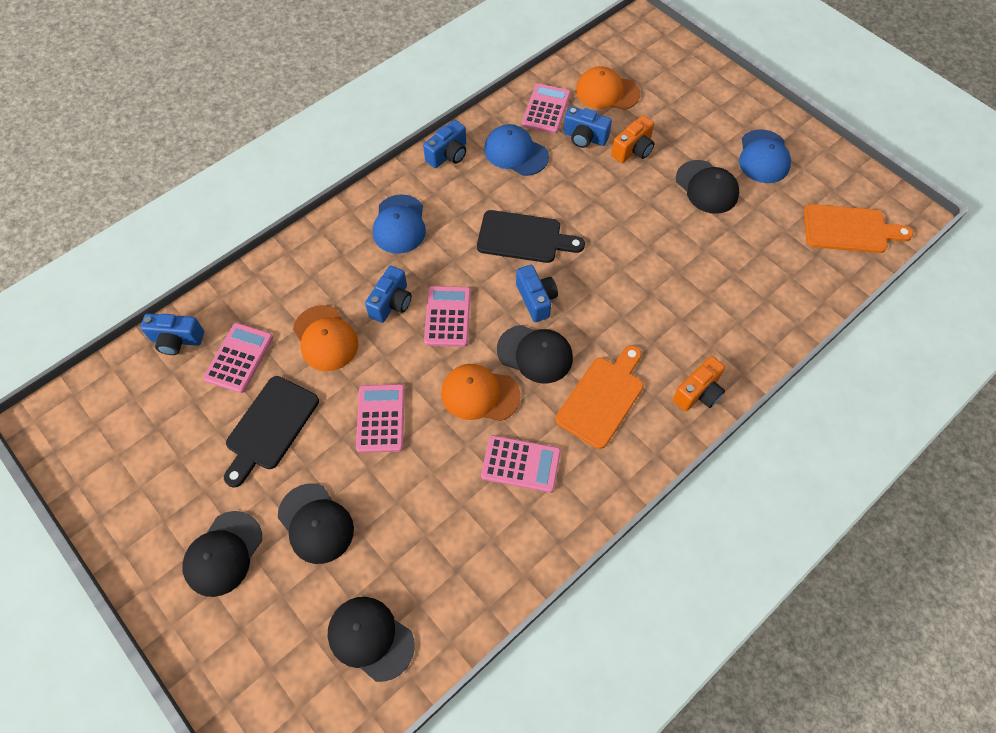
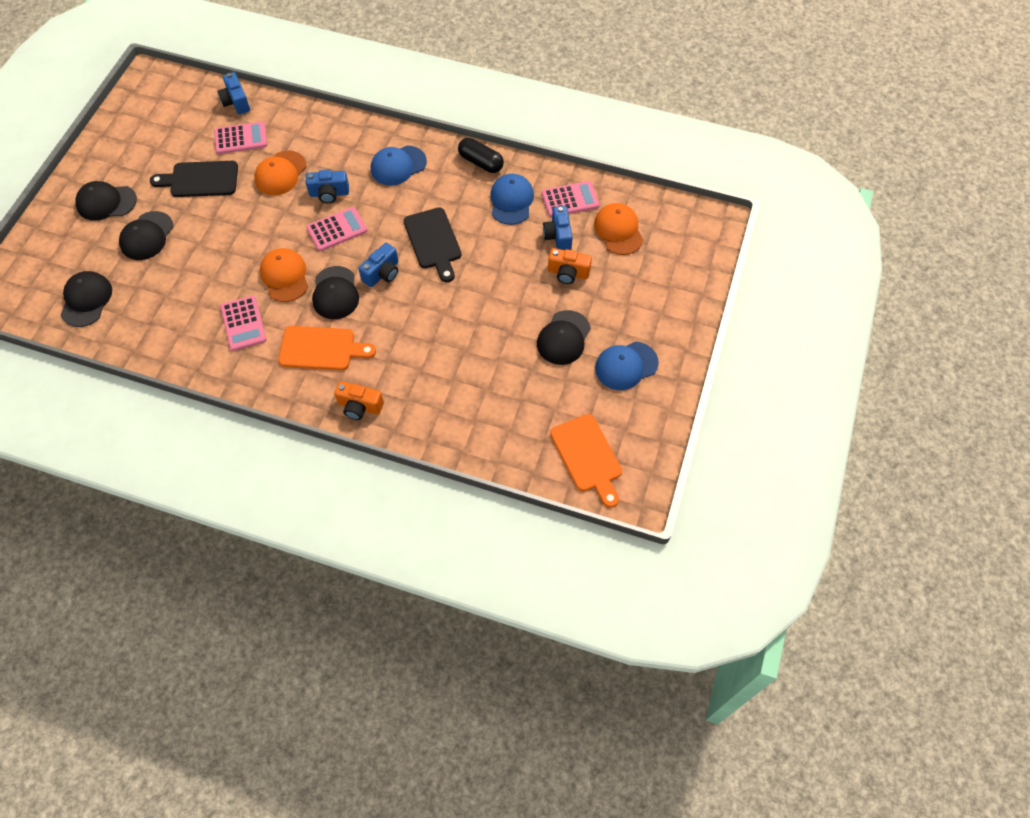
camera: 60 degrees right, 0 degrees up
pink calculator [356,384,405,453] -> none
blue camera [423,120,466,168] -> black capsule [458,138,504,173]

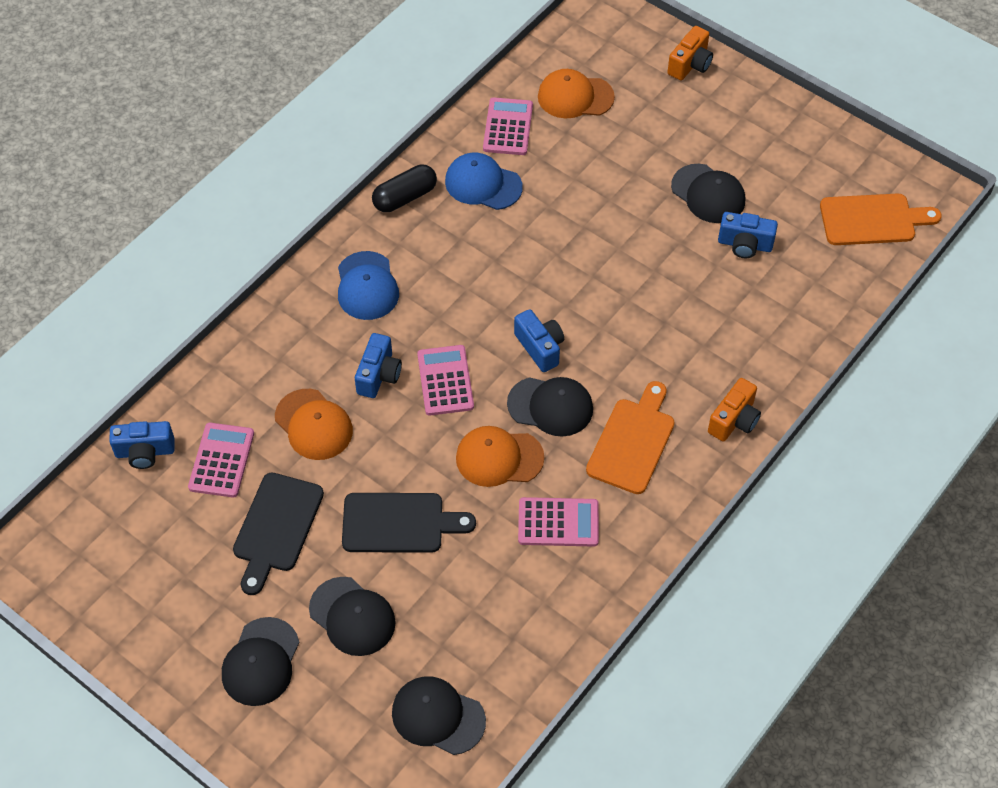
camera: 70 degrees left, 5 degrees down
black cutting board [404,207,462,283] -> black cutting board moved to [342,493,476,553]
blue camera [543,206,573,250] -> blue camera moved to [718,212,778,259]
orange camera [548,248,592,284] -> orange camera moved to [668,26,713,80]
blue cap [595,341,659,390] -> none

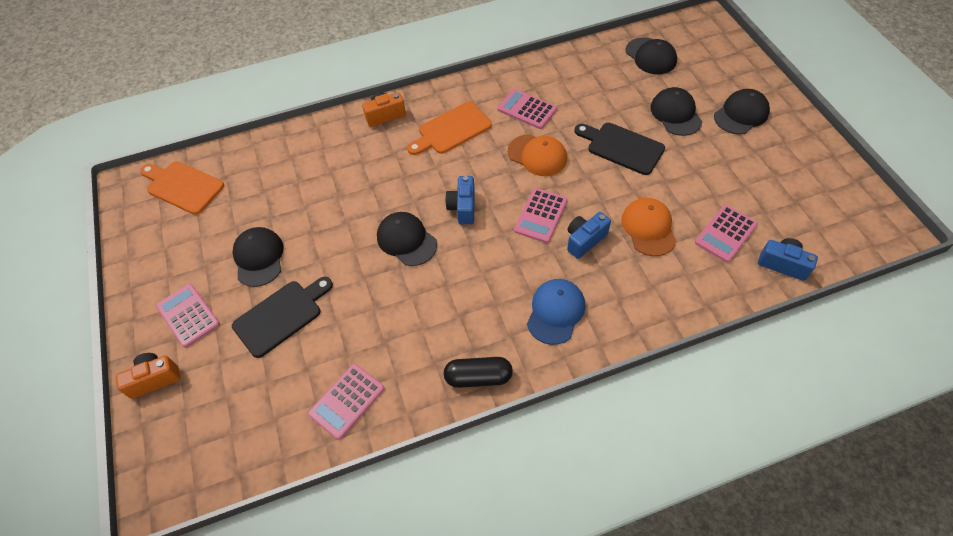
camera: 145 degrees left, 0 degrees up
black cutting board [233,472,324,595] -> black cutting board moved to [232,277,333,358]
blue cap [445,153,523,210] -> none
black cap [507,377,593,437] -> black cap moved to [377,212,437,266]
orange cap [538,69,615,118] -> none
blue camera [718,212,778,259] -> none
none -> pink calculator [156,284,220,348]

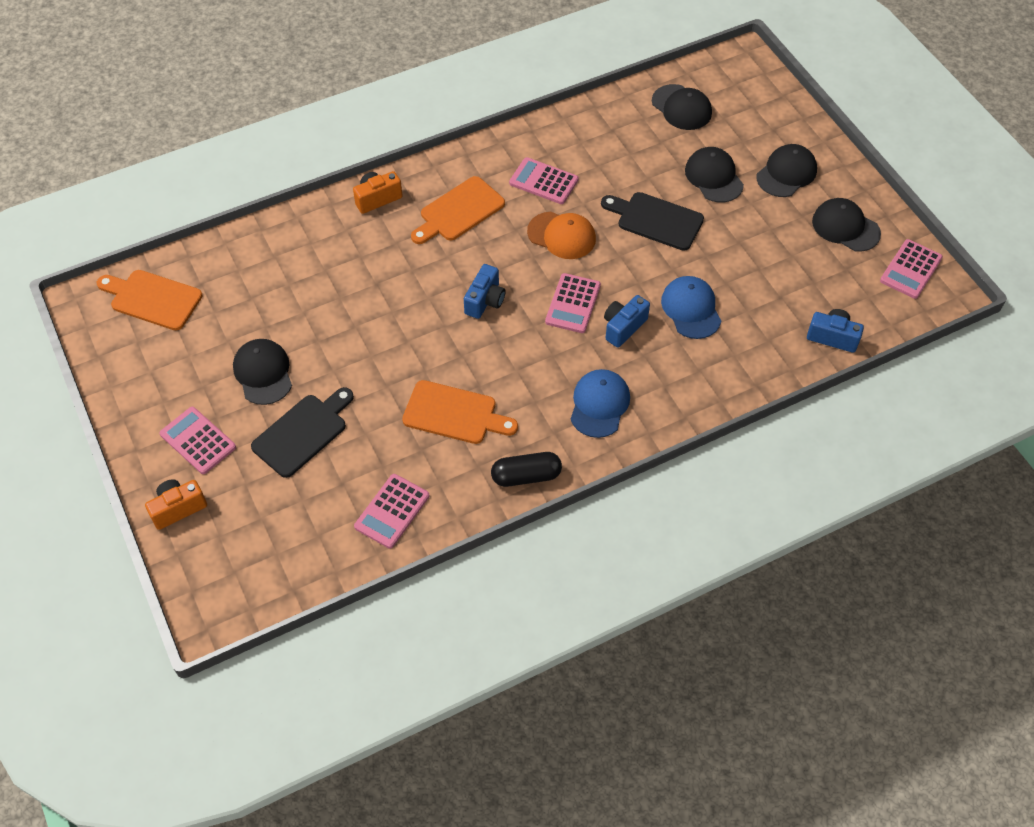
camera: 10 degrees left, 0 degrees up
black cap [377,212,437,266] -> black cap moved to [812,198,881,252]
blue camera [445,176,475,224] -> blue camera turned 150 degrees counterclockwise [464,264,505,319]
orange cap [621,198,677,256] -> blue cap [661,276,721,339]
pink calculator [695,205,758,263] -> pink calculator moved to [880,239,943,299]
none -> orange cutting board [402,380,518,444]

